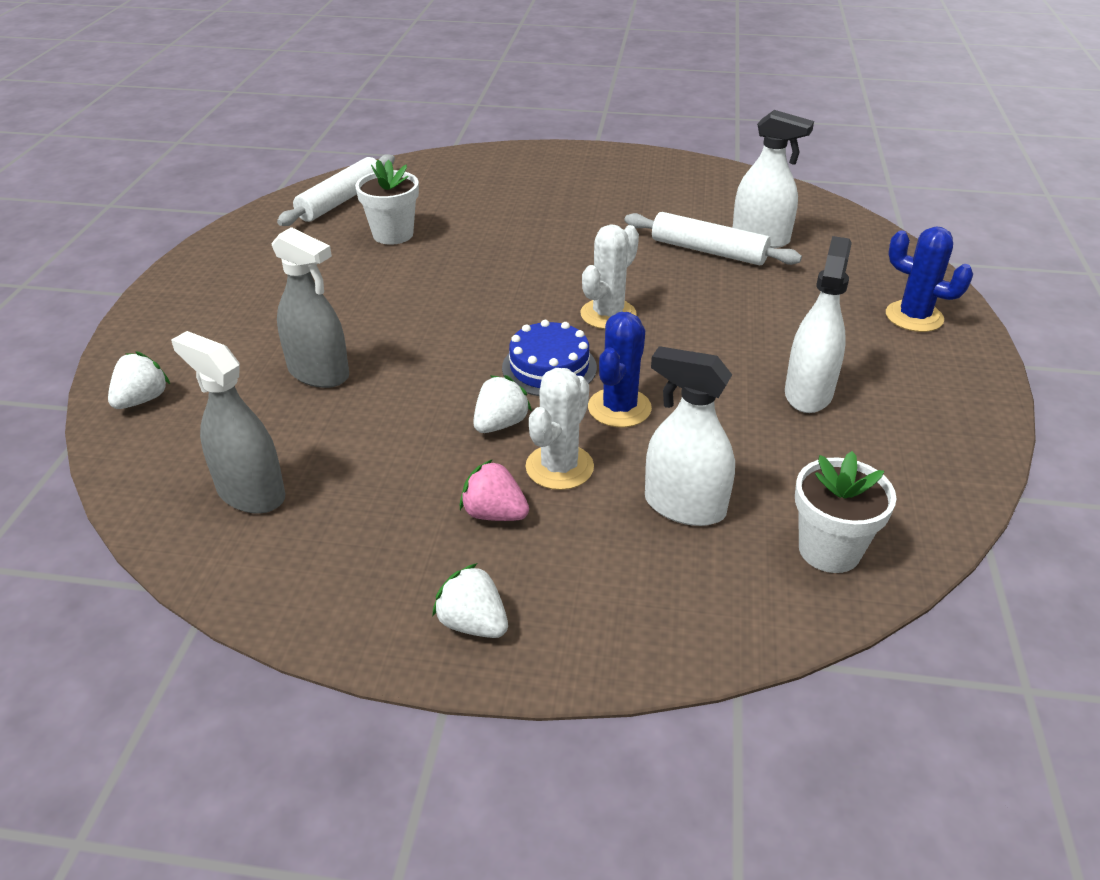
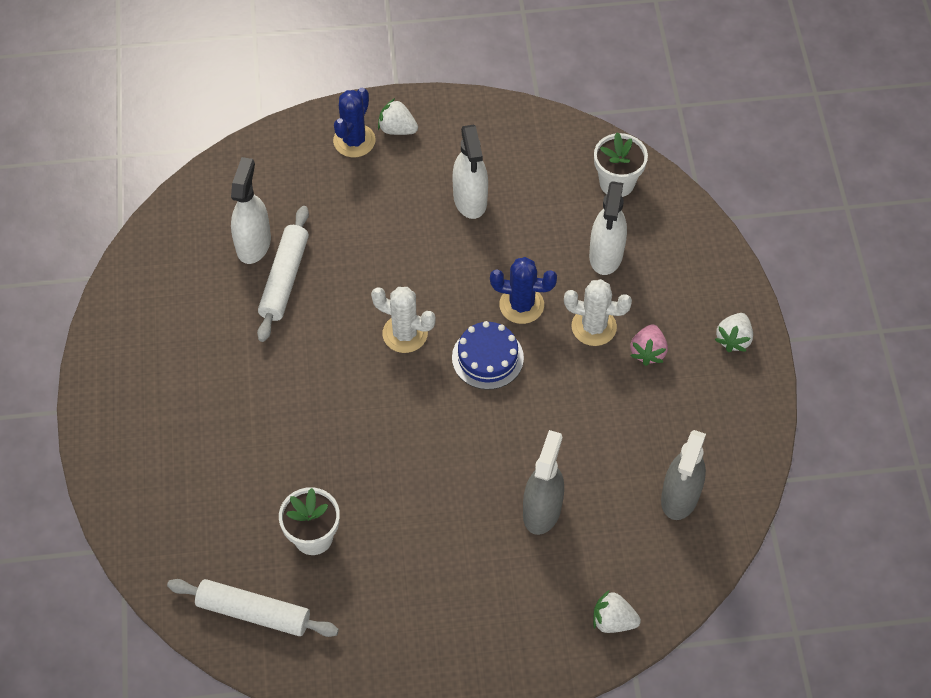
camera: 105 degrees left, 20 degrees up
white strawberry [473,375,532,433] -> white strawberry moved to [378,98,418,135]
white spray bottle [785,236,852,413] -> white spray bottle turned 105 degrees counterclockwise [453,125,488,219]

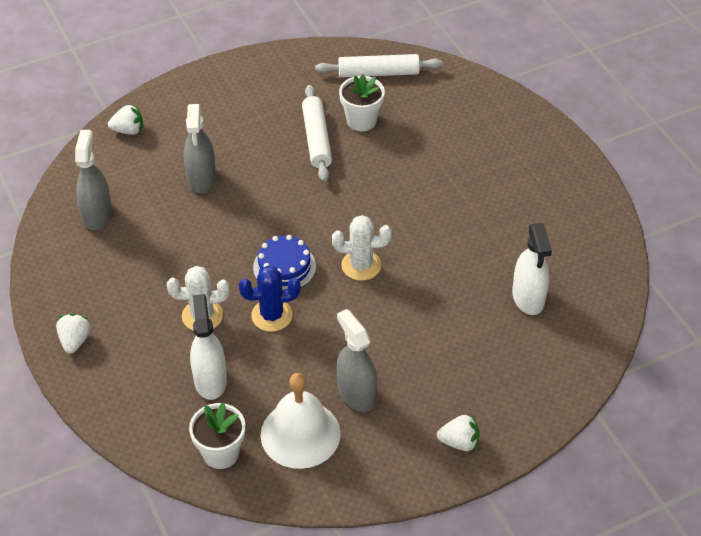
camera: 160 degrees right, 10 degrees down
white rolling pin [257,206,309,342] -> white rolling pin moved to [302,85,332,182]
blue cactus [333,88,375,157] -> none
white spray bottle [453,125,488,219] -> grey spray bottle [337,309,377,412]
pink strawberry [630,324,668,366] -> none
none -> white bell [261,373,341,469]

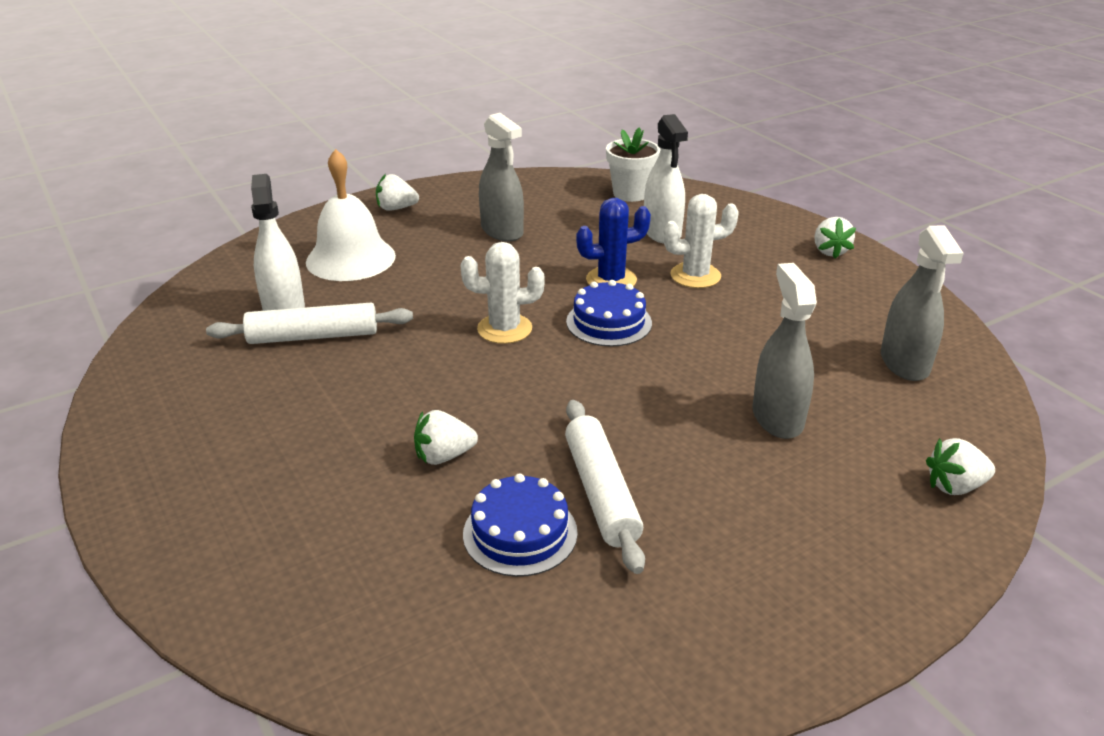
camera: 175 degrees right, 15 degrees down
white bell [261,373,341,469] -> white bell moved to [306,149,396,281]
white rolling pin [315,54,443,78] -> white rolling pin moved to [206,303,413,344]
white flower pot [339,74,385,131] -> blue cake [463,473,578,577]
none -> white strawberry [414,410,478,465]

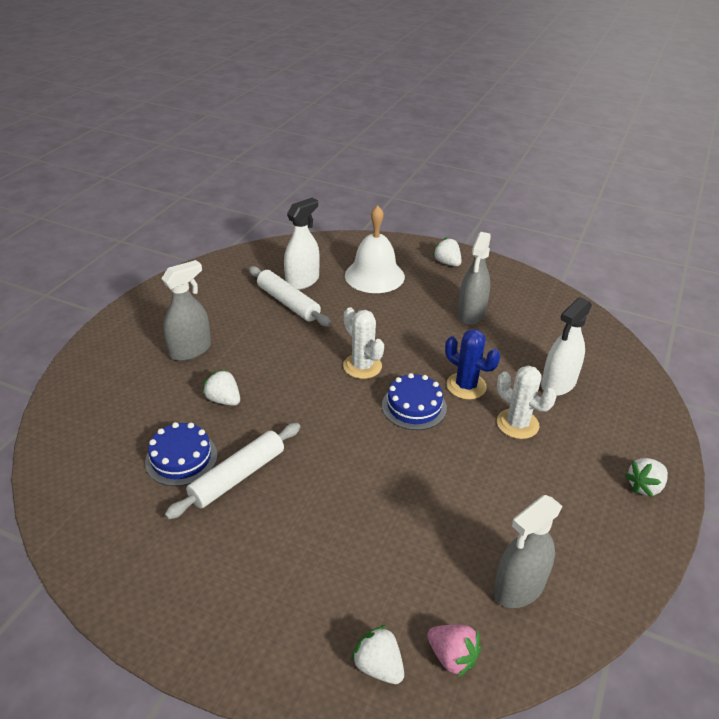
camera: 55 degrees right, 5 degrees up
white flower pot [606,127,660,202] -> none
grey spray bottle [752,263,817,439] -> grey spray bottle moved to [161,260,211,361]
none -> pink strawberry [427,625,481,677]

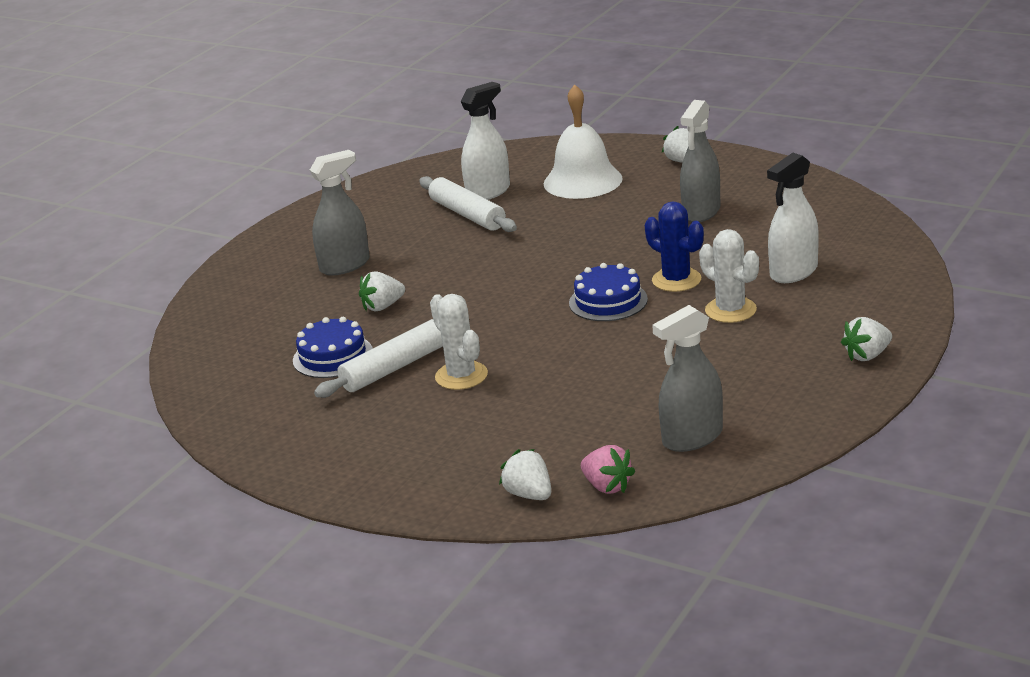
camera: 10 degrees right, 10 degrees down
white strawberry [203,369,240,406] -> white strawberry turned 75 degrees counterclockwise [359,271,405,311]
white cactus [343,307,384,379] -> white cactus moved to [430,294,488,390]

